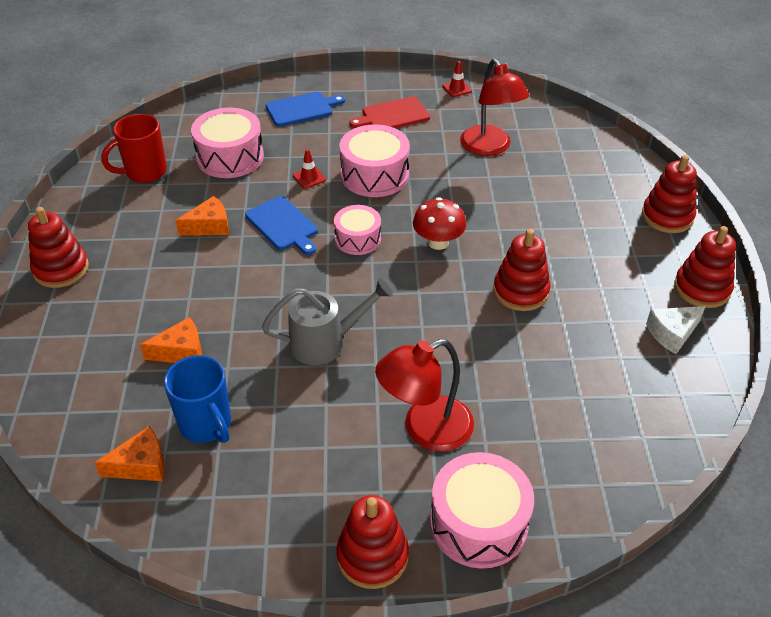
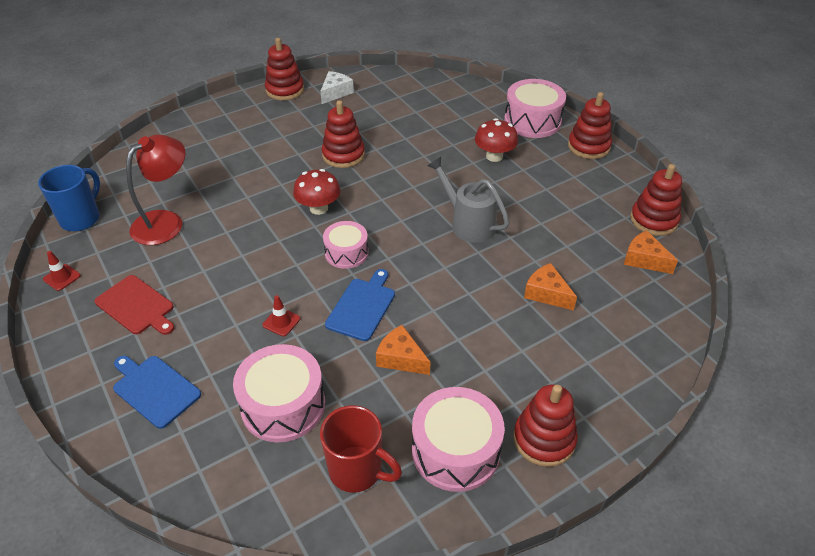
camera: 120 degrees left, 0 degrees up
blue mug [164,355,231,443] -> blue mug moved to [38,165,100,231]
pink drum [340,124,410,197] -> pink drum moved to [412,387,505,492]
red lamp [375,339,474,451] -> red mushroom [475,118,518,162]
red stacking toy [642,155,697,233] -> red stacking toy moved to [630,164,682,236]
white cheese [646,306,706,354] -> white cheese turned 90 degrees counterclockwise [320,71,354,104]

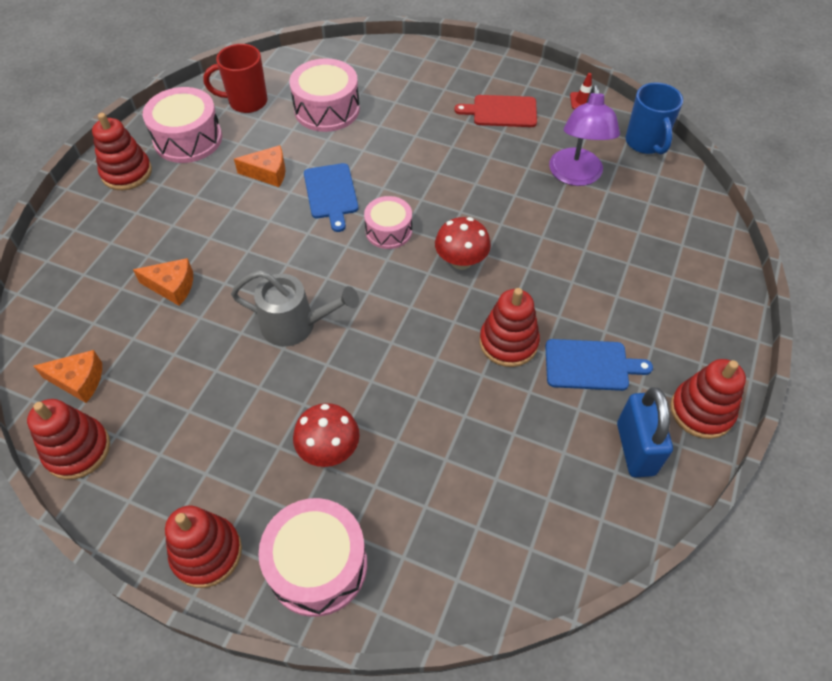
camera: 145 degrees right, 10 degrees up
blue cutting board [113,356,201,429] -> blue cutting board moved to [545,339,653,391]
red lamp [126,134,185,245] -> purple lamp [549,85,620,186]
red traffic cone [263,295,300,336] -> none
white cheese [320,71,354,104] -> blue padlock [617,387,673,477]

